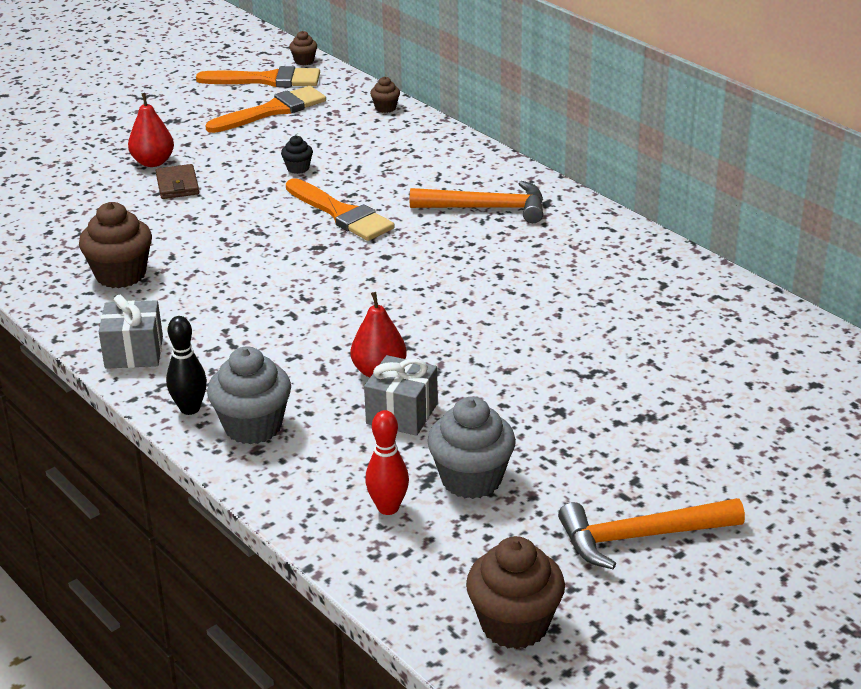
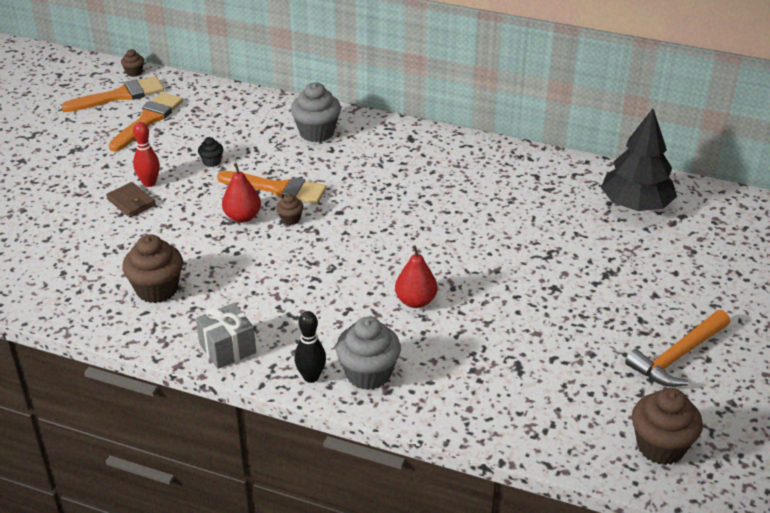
camera: 30 degrees left, 5 degrees up
red pear [128,93,174,167] -> red pear moved to [222,163,261,223]
grey gift [364,355,438,436] -> none
red bowling pin [365,410,409,515] -> red bowling pin moved to [133,122,160,187]
brown cupcake [370,76,400,113] -> brown cupcake moved to [276,194,304,225]
orange hammer [410,181,543,223] -> none
grey cupcake [427,397,516,499] -> grey cupcake moved to [291,82,341,142]
none -> black tree [601,109,677,211]

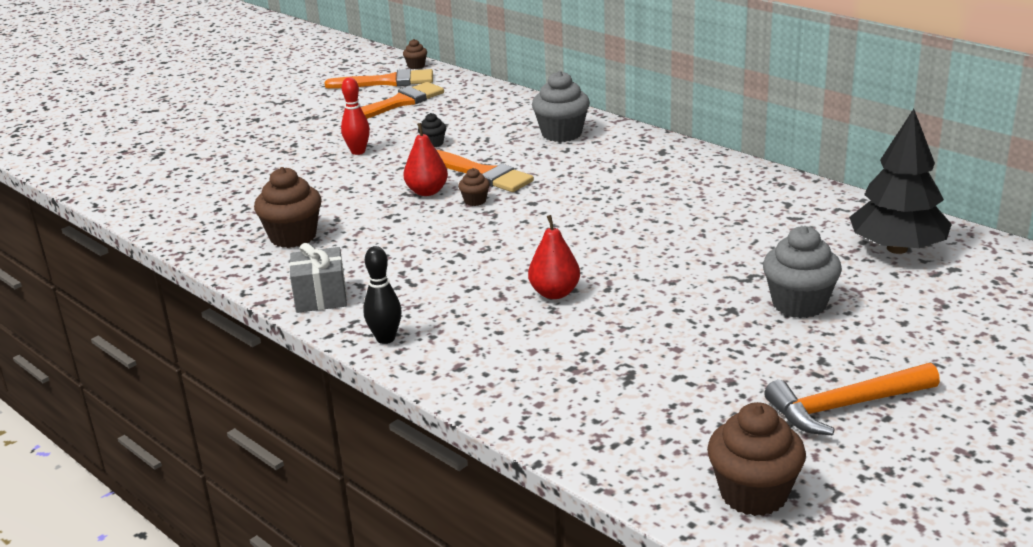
camera: 25 degrees right, 10 degrees down
brown wallet [106,182,156,217] -> none
grey cupcake [336,317,401,390] -> grey cupcake moved to [763,226,842,318]

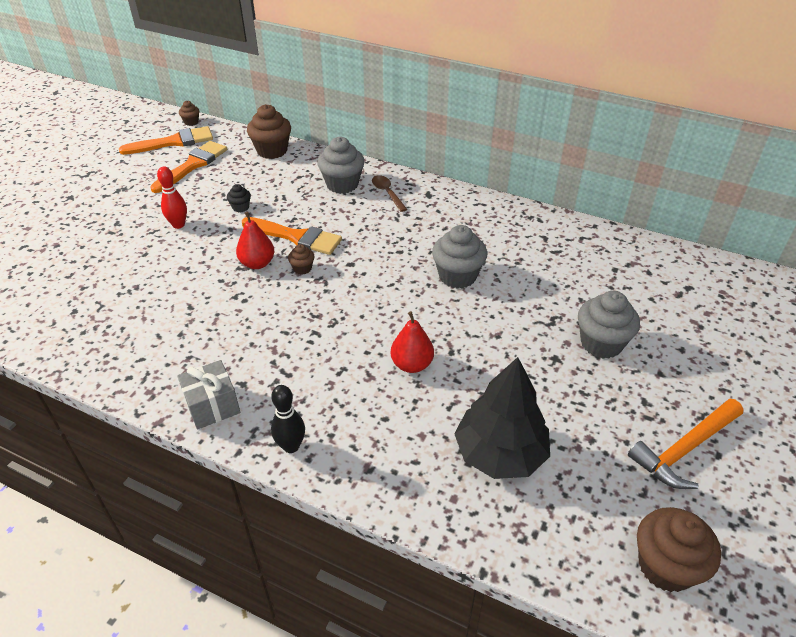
camera: 20 degrees left, 15 degrees up
brown cupcake [254,167,322,248] -> brown cupcake moved to [247,104,291,159]
black tree [849,109,952,254] -> black tree moved to [454,357,550,479]
none -> brown spoon [372,175,407,212]
none -> grey cupcake [432,225,487,289]

